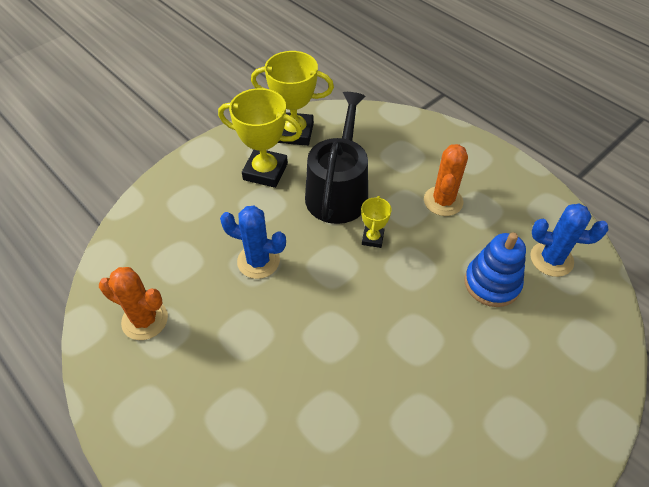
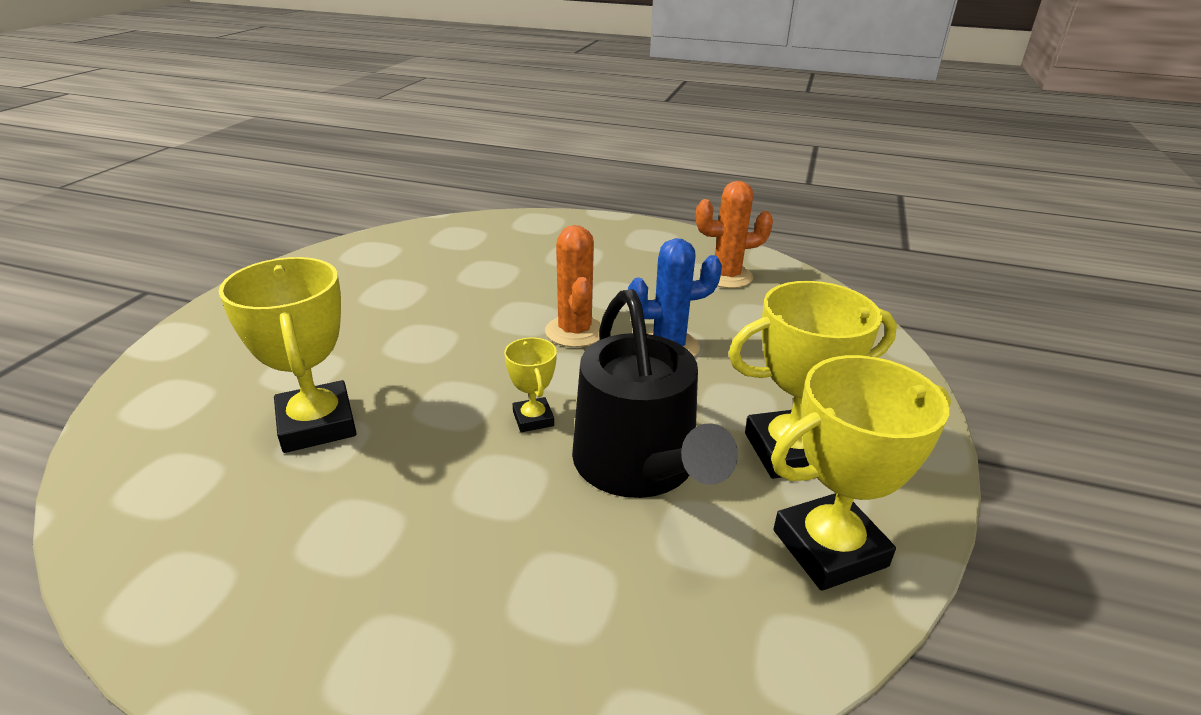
camera: 150 degrees right, 20 degrees down
orange cactus [424,144,468,216] -> orange cactus moved to [545,225,601,347]
blue stacking toy [465,232,526,307] -> yellow trophy [219,257,357,453]
blue cactus [530,203,608,277] -> none

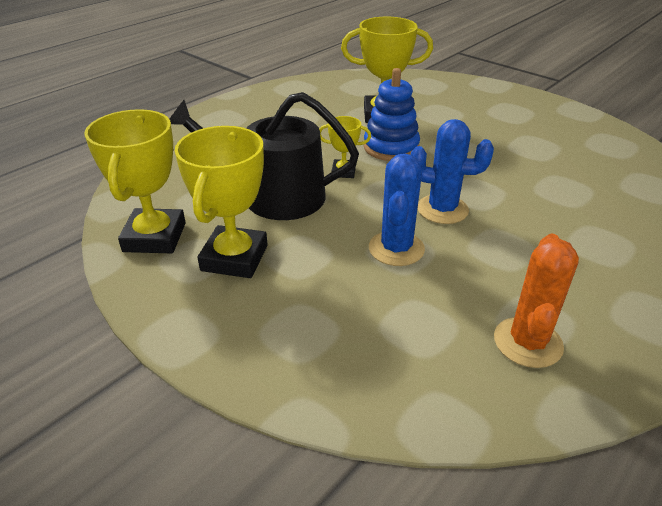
camera: 115 degrees right, 5 degrees up
orange cactus [545,225,601,347] -> blue cactus [410,119,494,224]
none -> blue stacking toy [364,68,420,161]

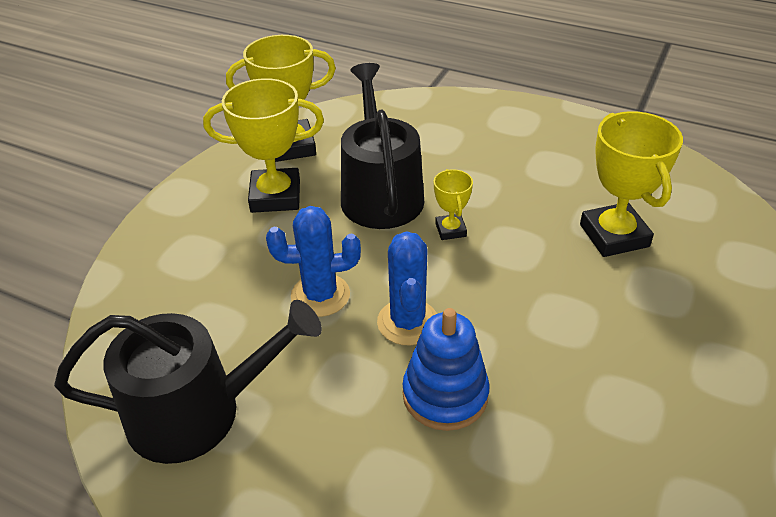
camera: 75 degrees right, 5 degrees up
blue stacking toy [364,68,420,161] -> blue stacking toy moved to [402,308,490,431]
orange cactus [494,234,579,368] -> black watering can [54,300,322,464]

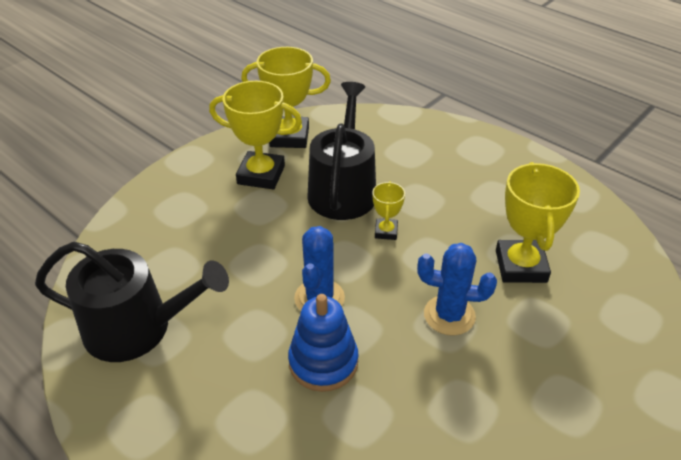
camera: 15 degrees right, 0 degrees up
blue cactus [266,206,361,317] -> blue cactus moved to [417,243,497,336]

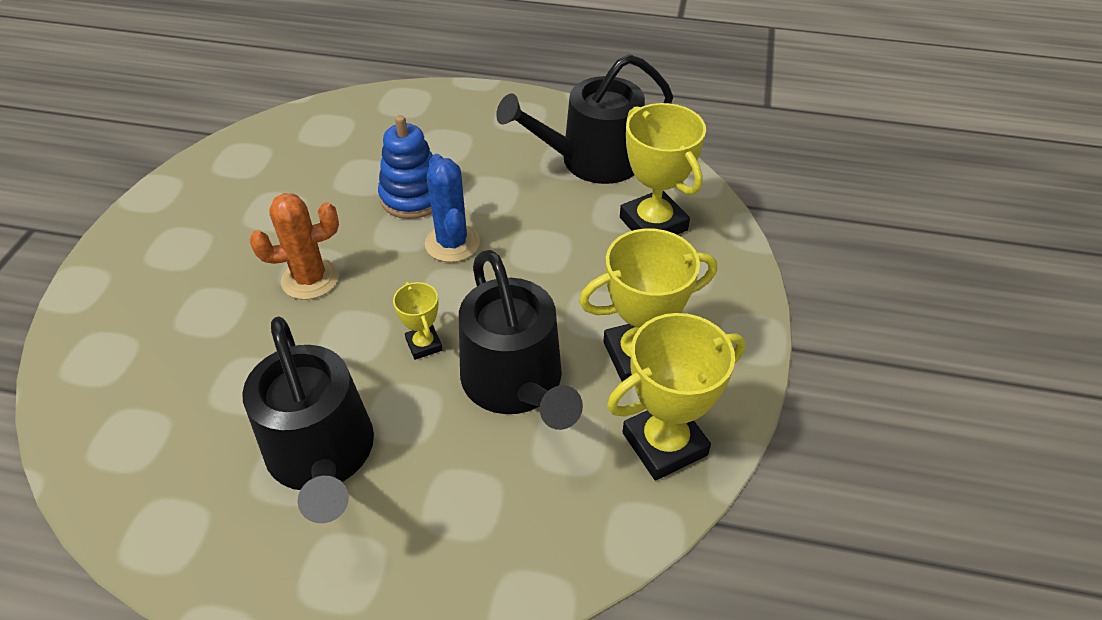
camera: 150 degrees right, 5 degrees up
blue cactus [417,243,497,336] -> orange cactus [249,193,339,300]
yellow trophy [496,162,580,283] -> yellow trophy moved to [620,103,706,235]
none -> black watering can [242,316,374,523]

